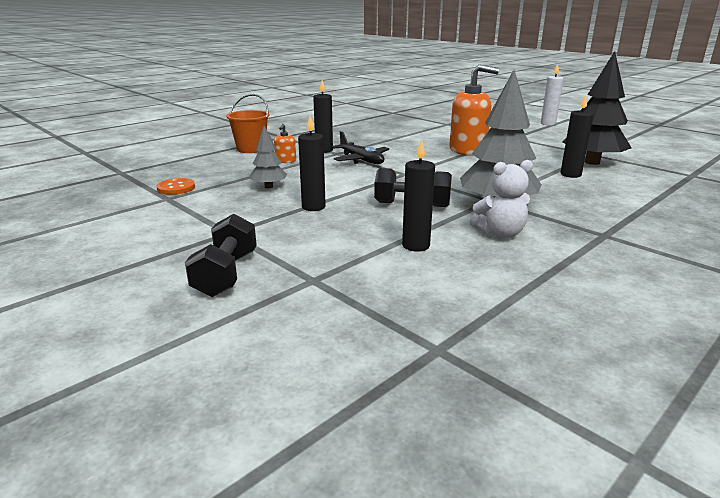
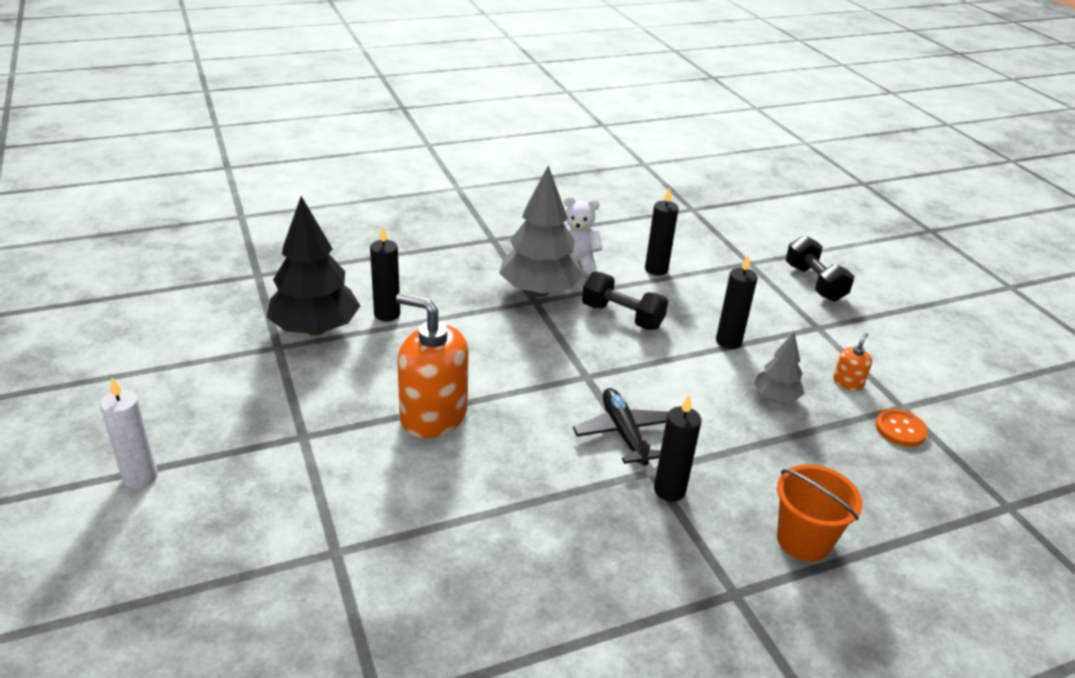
camera: 160 degrees left, 10 degrees up
black dumbbell [185,214,257,297] -> black dumbbell turned 45 degrees counterclockwise [786,235,854,302]
orange soap dispenser [274,124,296,163] -> orange soap dispenser moved to [833,333,872,390]

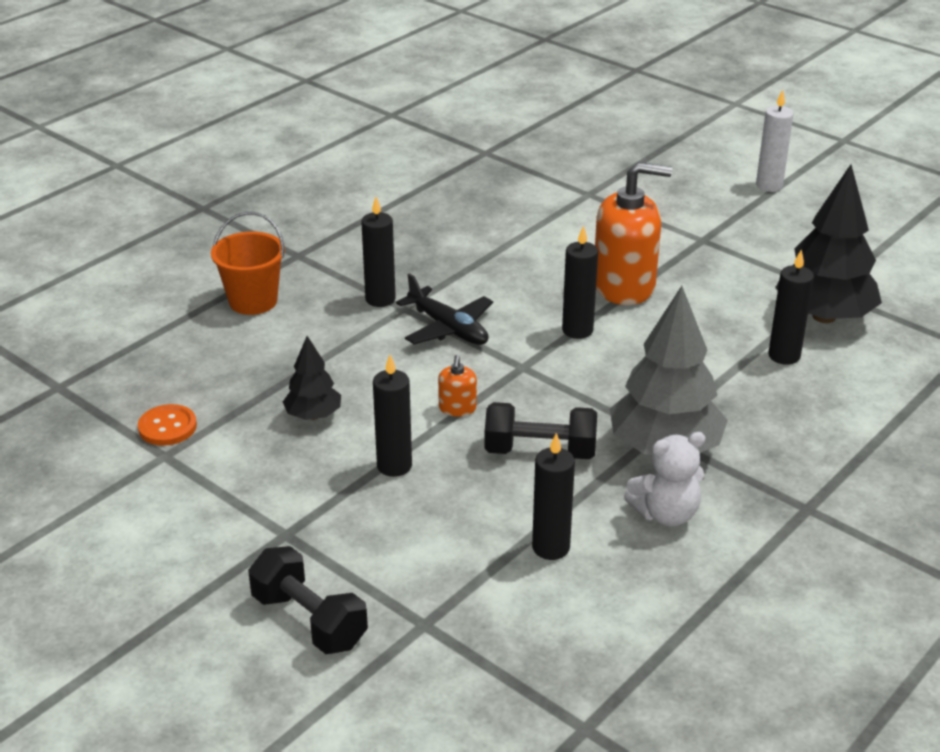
camera: 155 degrees right, 0 degrees up
grey tree [754,332,804,401] -> black tree [283,336,341,420]
orange soap dispenser [833,333,872,390] -> orange soap dispenser moved to [438,355,477,416]
none -> black candle [562,225,598,339]

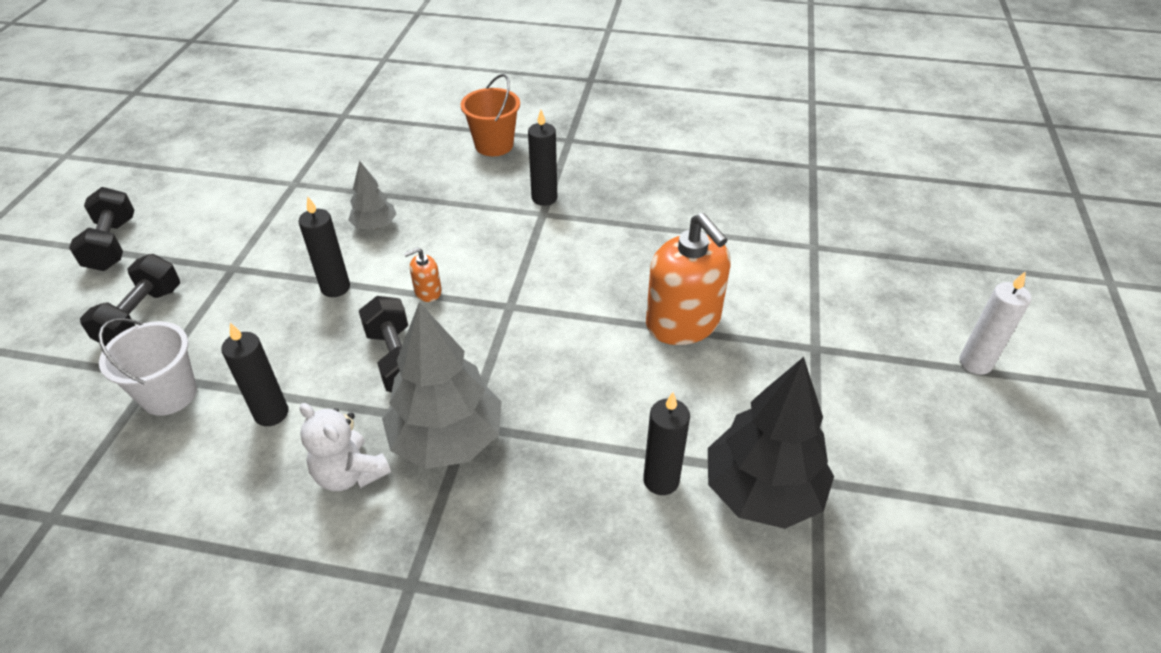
camera: 60 degrees right, 10 degrees up
orange button [138,404,197,446] -> none
black tree [283,336,341,420] -> grey tree [348,160,397,230]
black plane [396,273,493,345] -> none
black candle [562,225,598,339] -> none
none -> black dumbbell [69,187,134,271]
none -> white bucket [98,318,197,416]

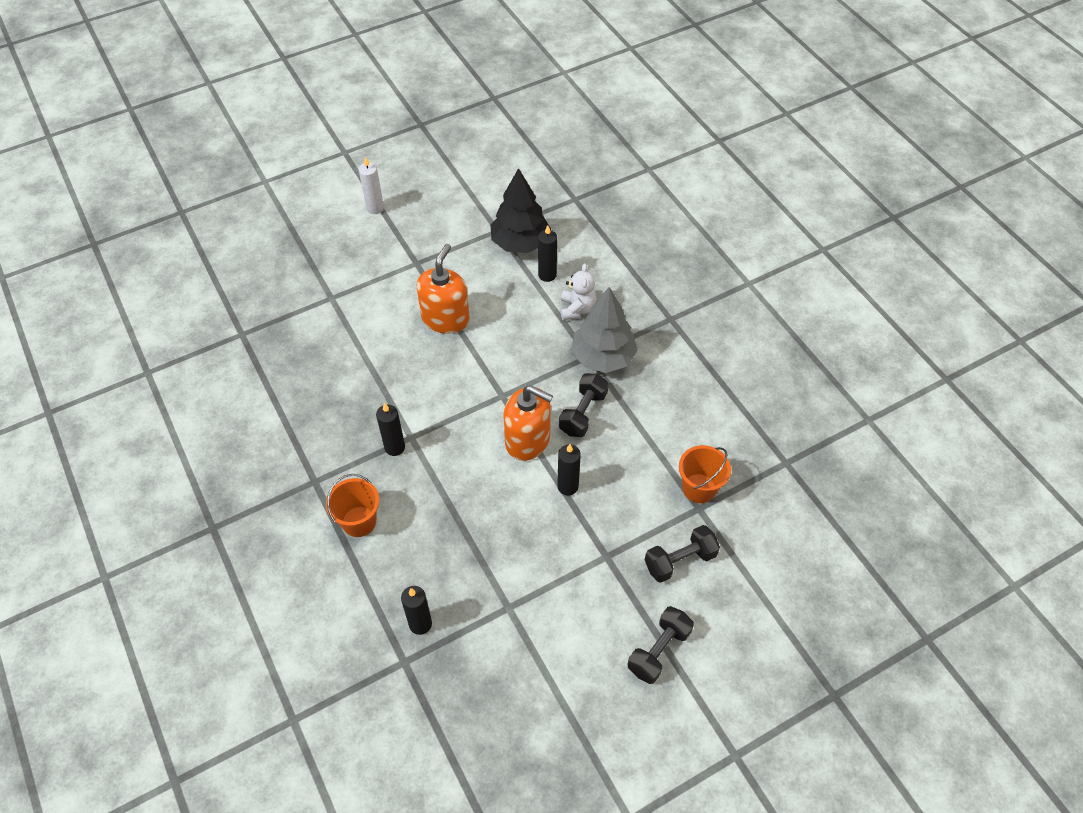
camera: 130 degrees left, 10 degrees up
white bucket [98,318,197,416] -> orange bucket [679,445,731,503]
black candle [221,323,288,426] -> black candle moved to [401,586,432,635]
white teddy bear [300,403,391,491] -> white teddy bear moved to [561,263,596,320]
grey tree [348,160,397,230] -> none
orange soap dispenser [404,247,442,302] -> orange soap dispenser [504,386,553,461], size x2.31

